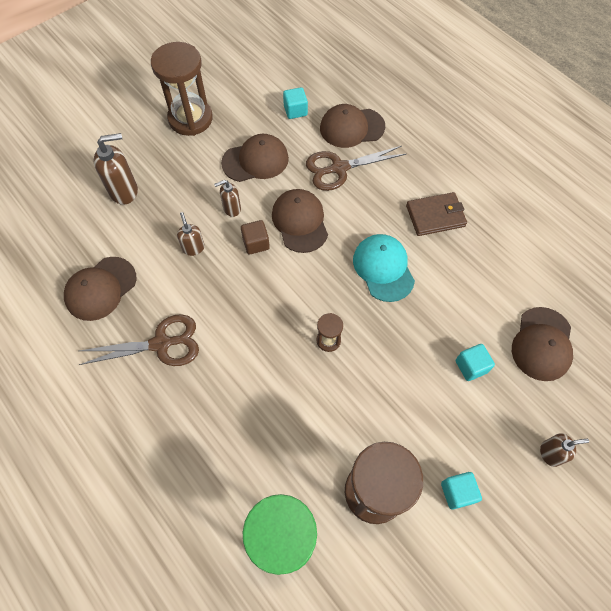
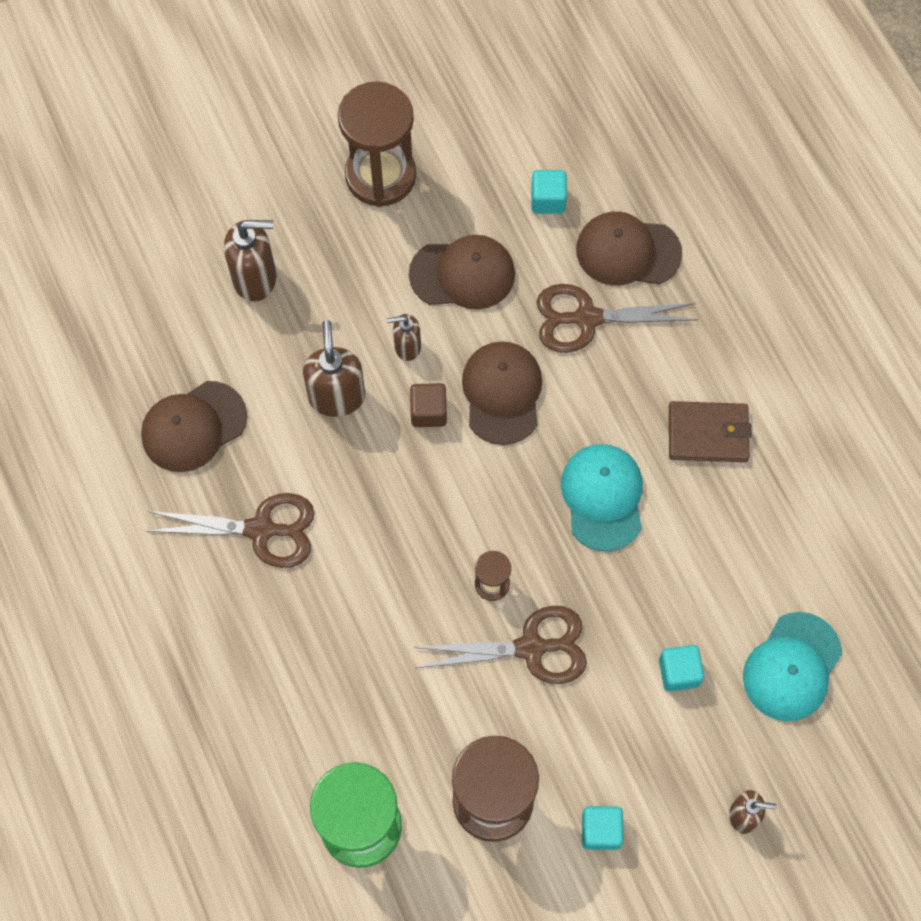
camera: 15 degrees right, 5 degrees up
brown soap dispenser [177,212,205,256] -> brown soap dispenser [303,320,365,417], size x1.69
brown cap [512,307,573,381] -> turquoise cap [743,612,842,721]
none -> brown scissors [413,606,587,684]

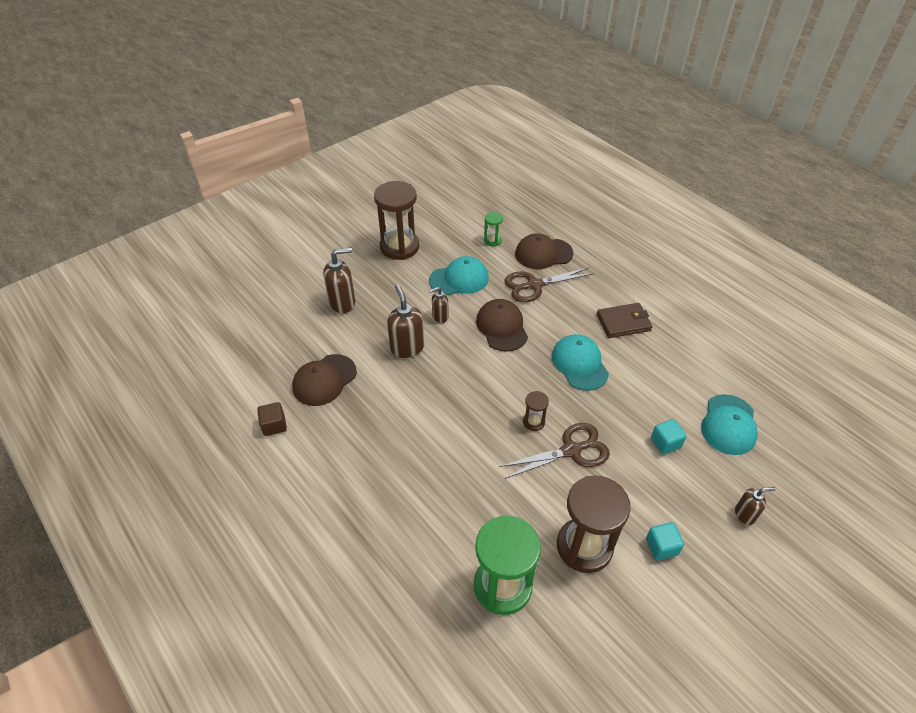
camera: 15 degrees left, 20 degrees down
brown scissors [146,493,315,568] -> none
brown cap [409,235,515,310] -> turquoise cap [429,256,489,296]
brown cube [410,383,447,427] -> brown cube moved to [257,402,287,436]
turquoise cube [531,170,567,214] -> green hourglass [484,212,503,247]

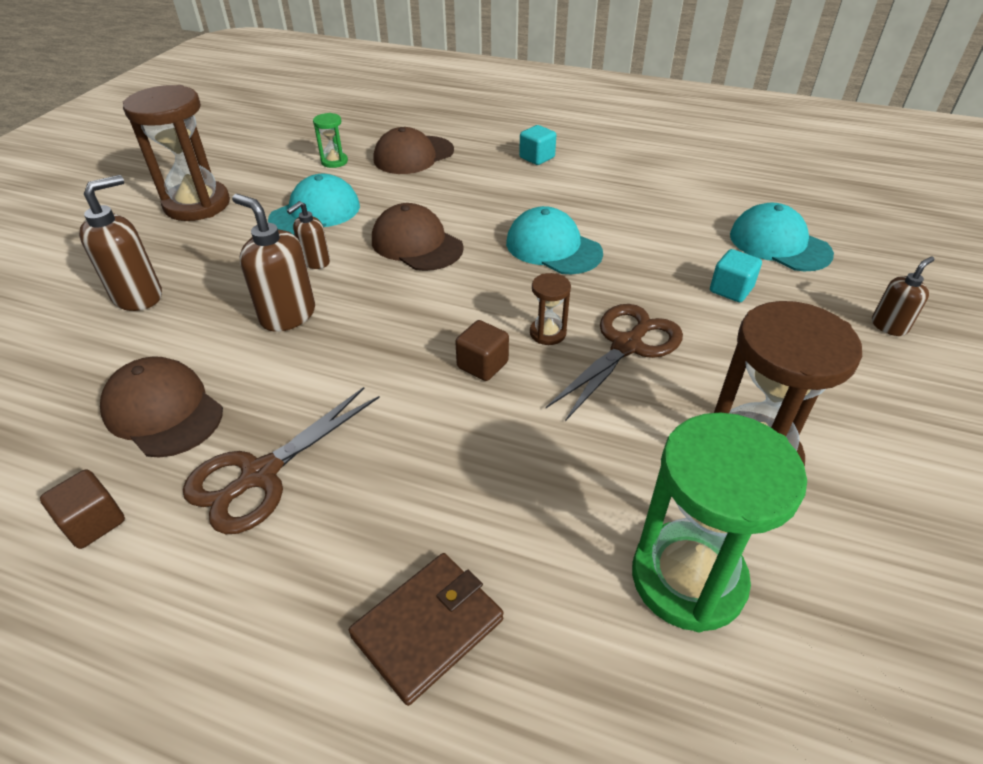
camera: 30 degrees left, 5 degrees down
brown cap [292,354,357,406] -> brown cap turned 120 degrees clockwise [100,356,223,458]
brown scissors [505,267,594,302] -> brown scissors moved to [183,387,380,534]
brown wallet [597,303,652,338] -> brown wallet moved to [349,553,503,706]
turquoise cube [646,522,684,561] -> turquoise cube moved to [519,125,556,165]
turquoise cap [701,394,758,455] -> turquoise cap turned 150 degrees clockwise [730,203,834,271]
none -> brown cube [455,320,509,381]

